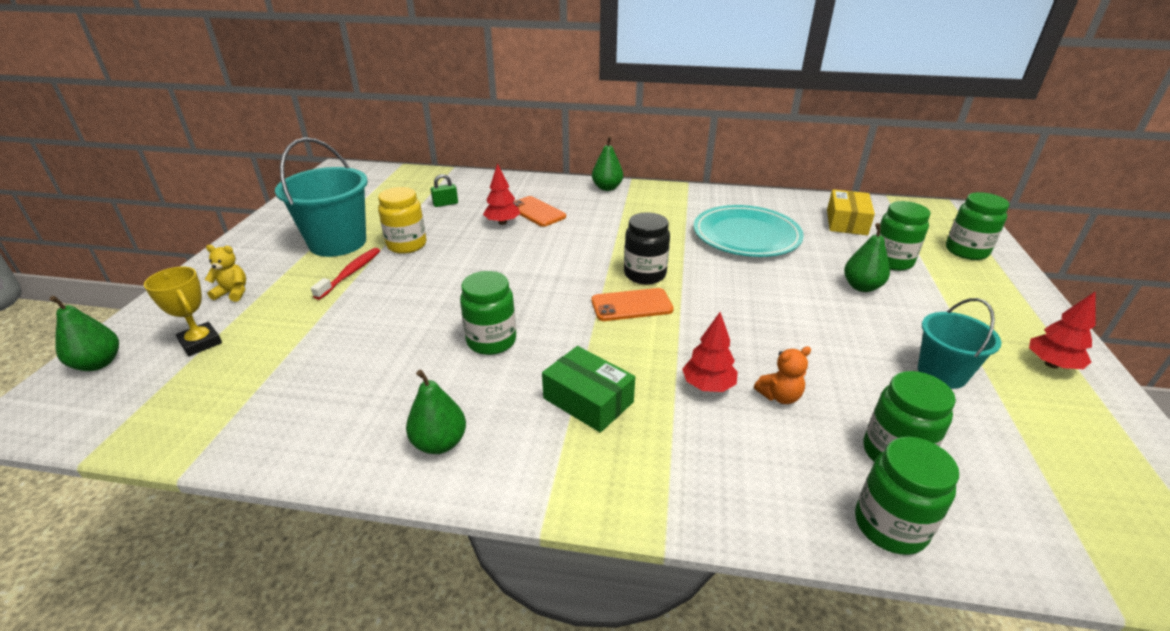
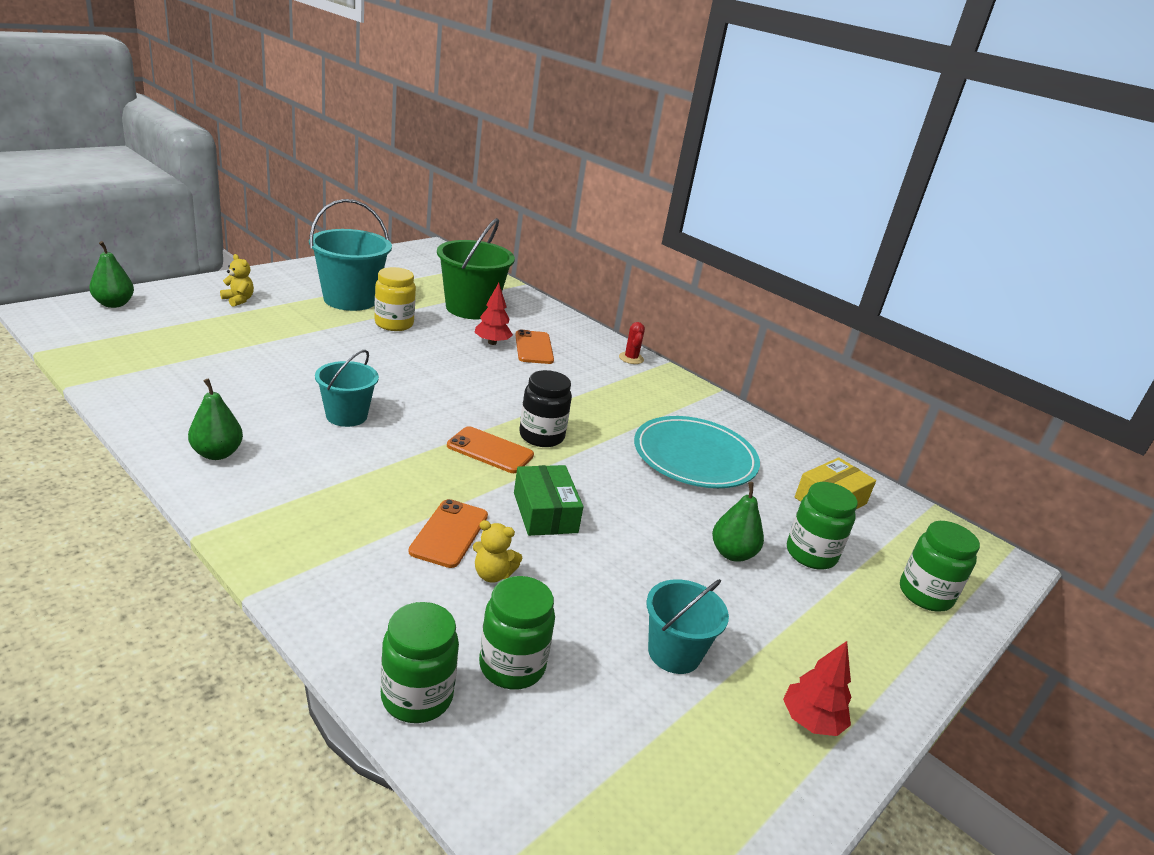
camera: 30 degrees right, 5 degrees down
yellow trophy [144,267,222,356] -> none
red toothbrush [311,248,380,300] -> none
green padlock [431,174,458,207] -> green bucket [437,218,515,319]
green jar [460,271,516,355] -> turquoise bucket [315,350,379,427]
green box [542,346,635,433] -> green box moved to [514,465,583,536]
green pear [592,136,623,191] -> red cactus [619,322,645,364]
red tree [682,312,738,392] -> orange phone [409,499,488,568]
orange teddy bear [754,346,811,404] -> yellow teddy bear [473,520,522,583]

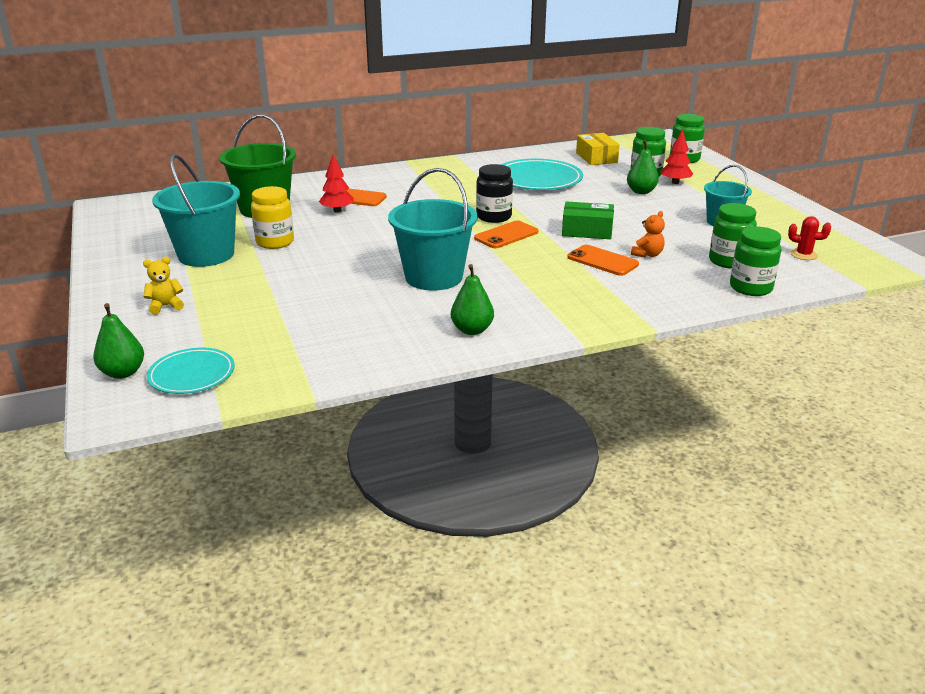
camera: 60 degrees left, 0 degrees up
turquoise bucket [315,350,379,427] -> turquoise bucket [388,168,477,291], size x1.66
yellow teddy bear [473,520,522,583] -> orange teddy bear [631,211,665,258]
red cactus [619,322,645,364] -> red cactus moved to [788,216,831,260]
red tree [783,641,851,736] -> red tree moved to [661,129,693,184]
none -> turquoise plate [147,348,235,394]

